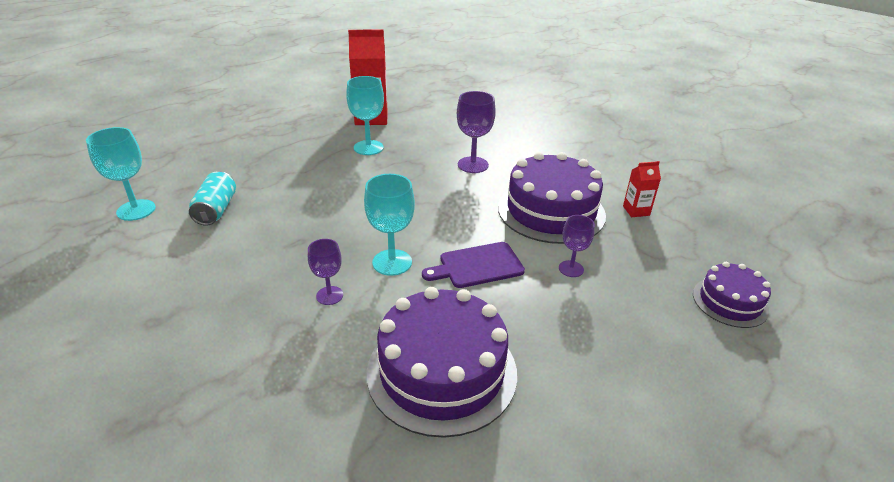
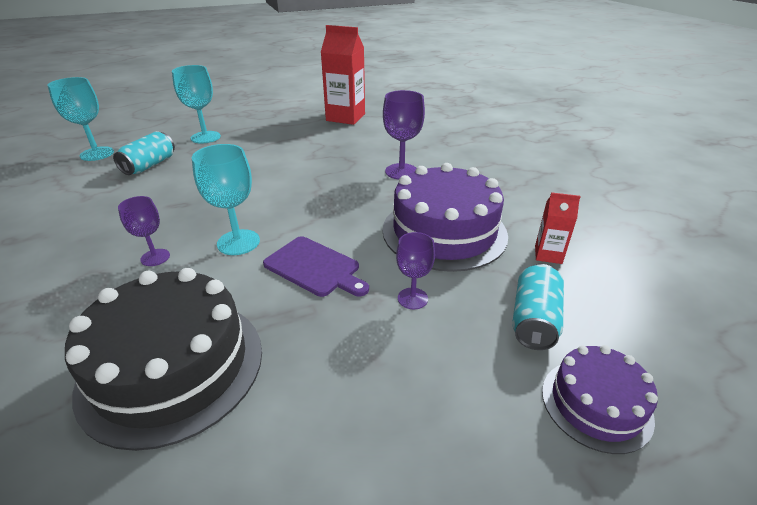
camera: 25 degrees right, 0 degrees up
turquoise goblet [346,76,384,155] -> turquoise goblet moved to [172,65,221,144]
purple cake [367,287,517,438] -> black cake [65,268,262,451]
purple cutting board [422,242,525,288] -> purple cutting board turned 150 degrees counterclockwise [263,236,369,297]
none -> turquoise can [512,264,564,350]

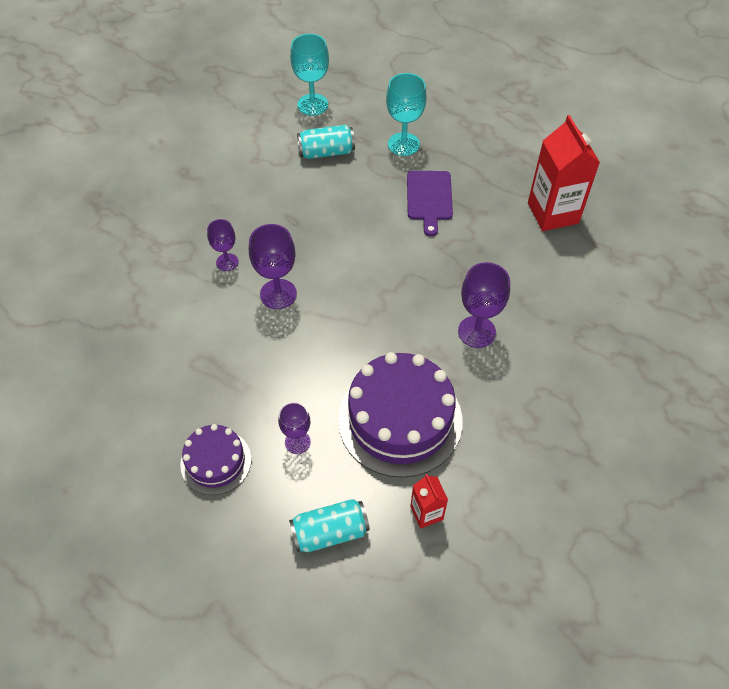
camera: 55 degrees right, 20 degrees up
black cake [65,268,262,451] -> none
turquoise goblet [192,144,260,255] -> purple goblet [249,224,297,309]
purple cutting board [263,236,369,297] -> purple cutting board moved to [407,171,453,237]
purple cake [542,345,658,454] -> purple cake moved to [180,424,251,495]

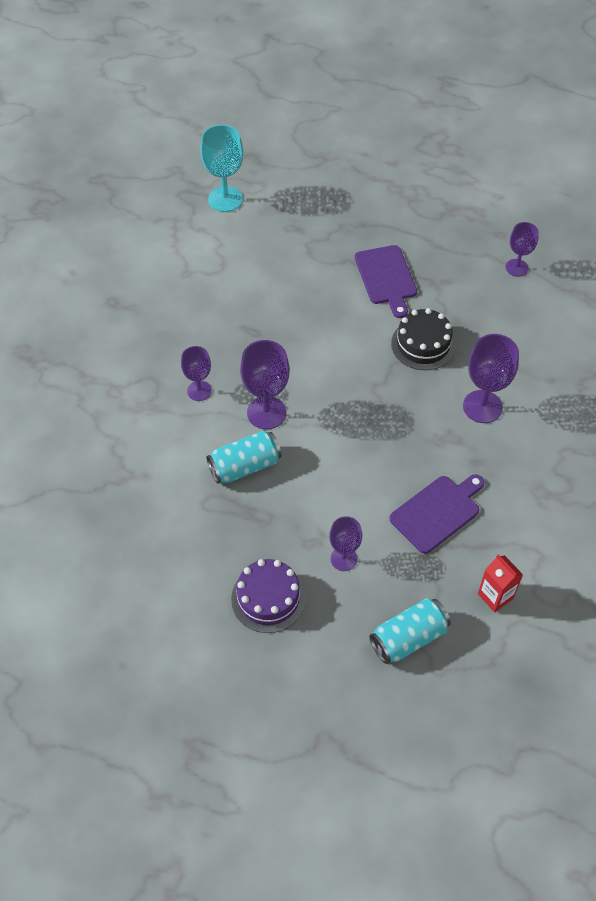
camera: 15 degrees left, 0 degrees up
turquoise can [297,125,355,159] -> turquoise can moved to [206,431,282,484]
purple cake [338,352,462,478] -> purple cutting board [389,474,485,554]
turquoise goblet [386,73,427,156] -> none
red carton [528,115,600,231] -> purple goblet [506,222,539,277]
none -> black cake [391,308,456,370]

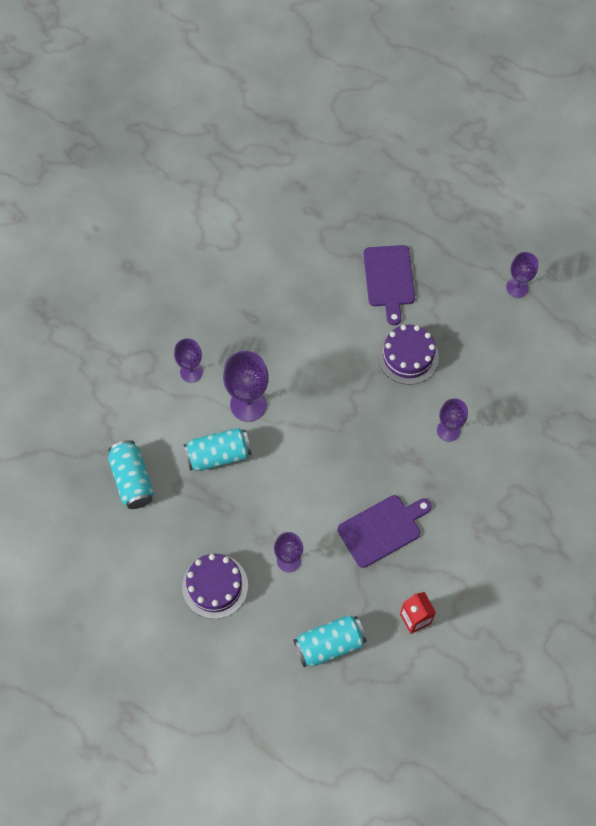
camera: 10 degrees right, 10 degrees up
turquoise goblet [200,125,243,212] -> none
black cake [391,308,456,370] -> purple cake [378,325,439,385]
purple goblet [463,334,519,423] -> purple goblet [437,398,468,442], size x0.63
none -> turquoise can [108,440,154,509]

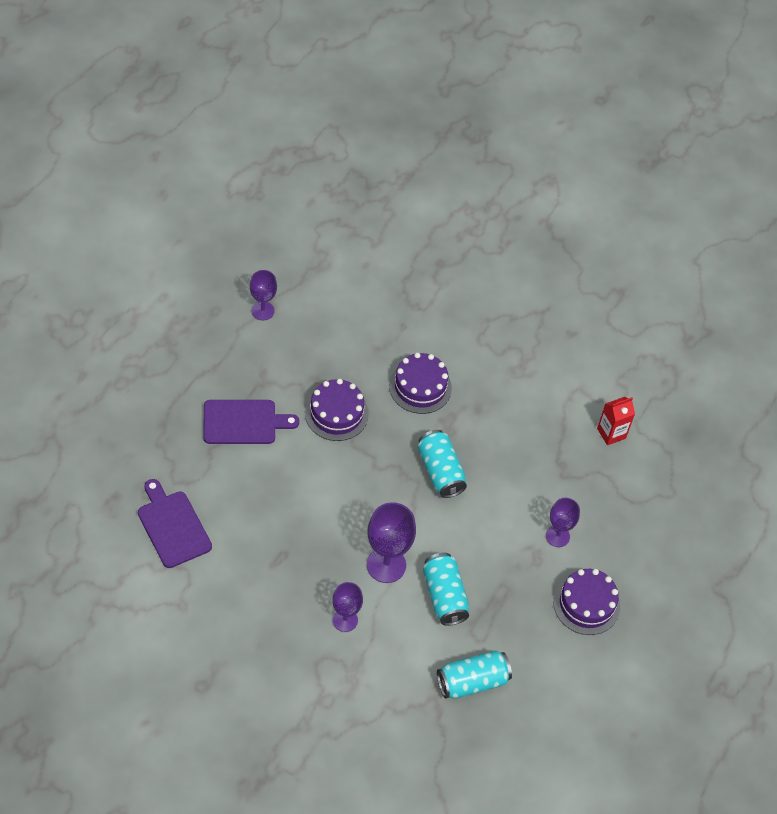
camera: 95 degrees left, 10 degrees down
turquoise can [293,615,367,667] -> turquoise can moved to [418,430,467,498]
purple cutting board [338,495,432,568] -> purple cutting board moved to [138,479,212,568]
purple goblet [437,398,468,442] -> purple cake [389,352,452,414]

